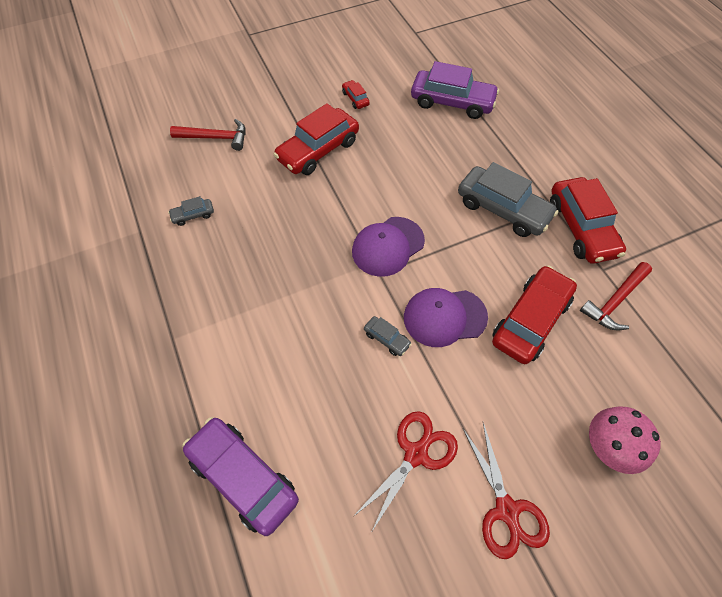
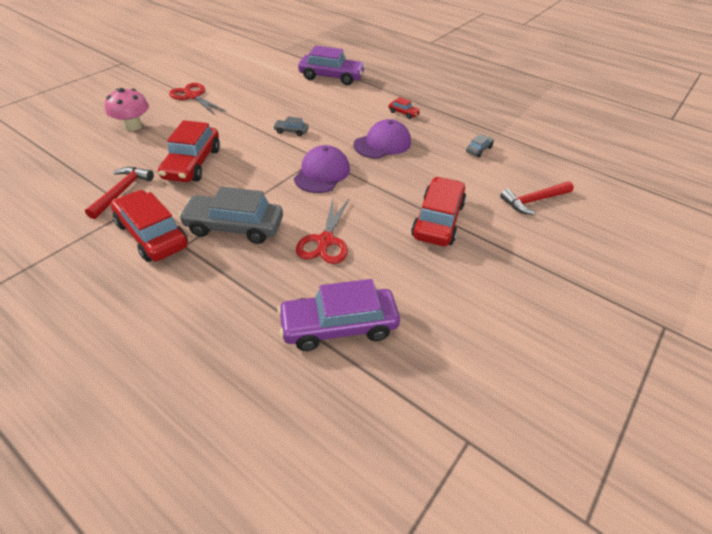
camera: 150 degrees right, 15 degrees down
red car [342,80,370,109] -> red car moved to [388,97,421,119]
red scissors [354,411,458,533] -> red scissors moved to [296,199,349,264]
purple cap [404,288,488,347] -> purple cap moved to [353,119,411,159]

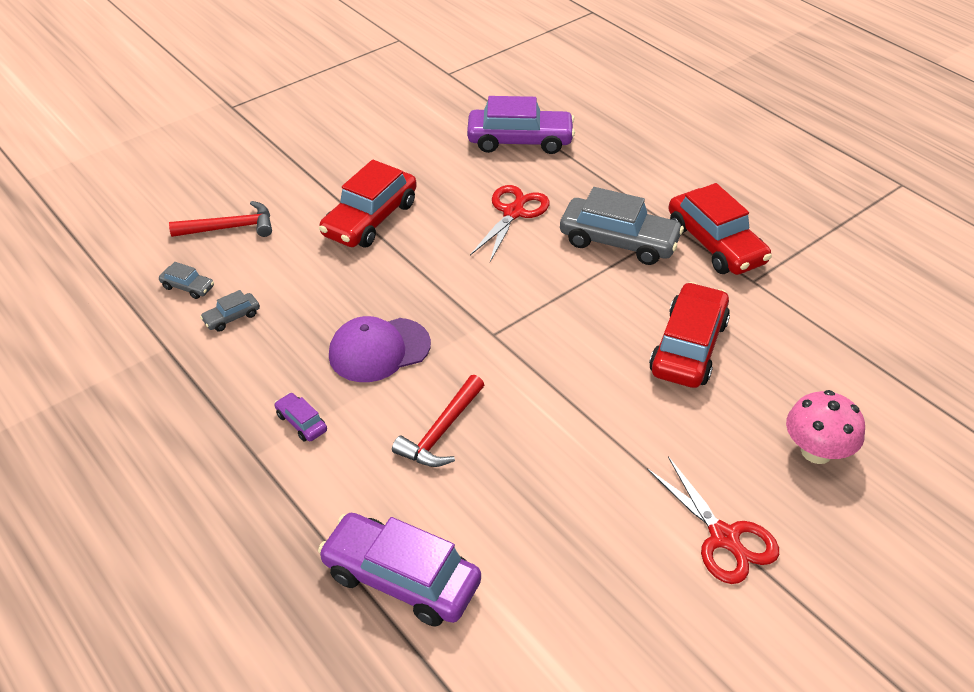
camera: 165 degrees left, 0 degrees up
red hammer [85,167,154,219] -> red hammer moved to [392,375,484,467]
grey car [273,116,309,136] -> grey car moved to [159,262,214,299]
purple cap [294,145,350,193] -> none
red car [388,97,421,119] -> purple car [274,393,327,442]

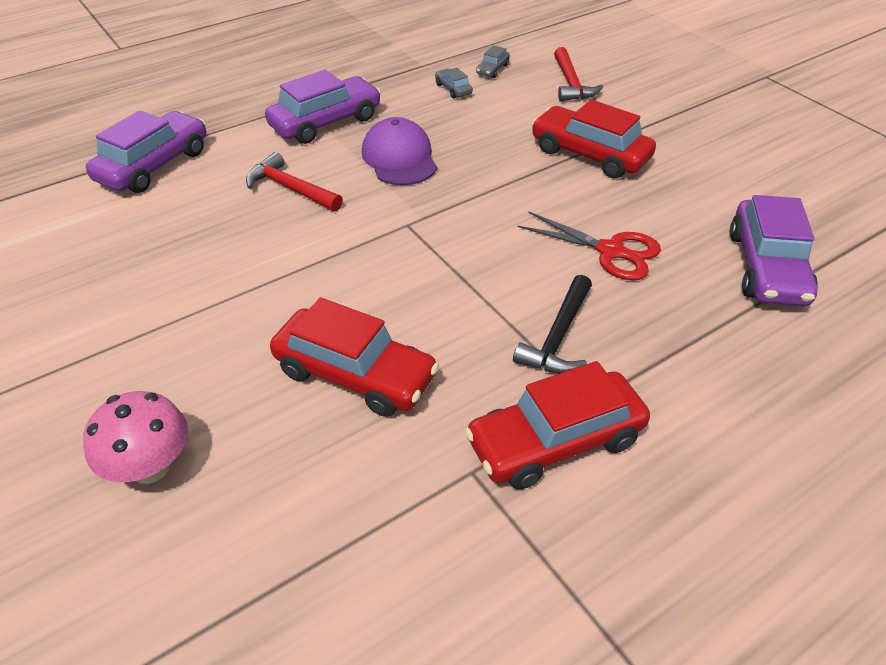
camera: 95 degrees right, 0 degrees up
purple car [274,393,327,442] -> purple car [265,70,381,144], size x2.24
grey car [560,187,684,265] -> black hammer [513,275,592,374]
red scissors [647,456,779,584] -> none

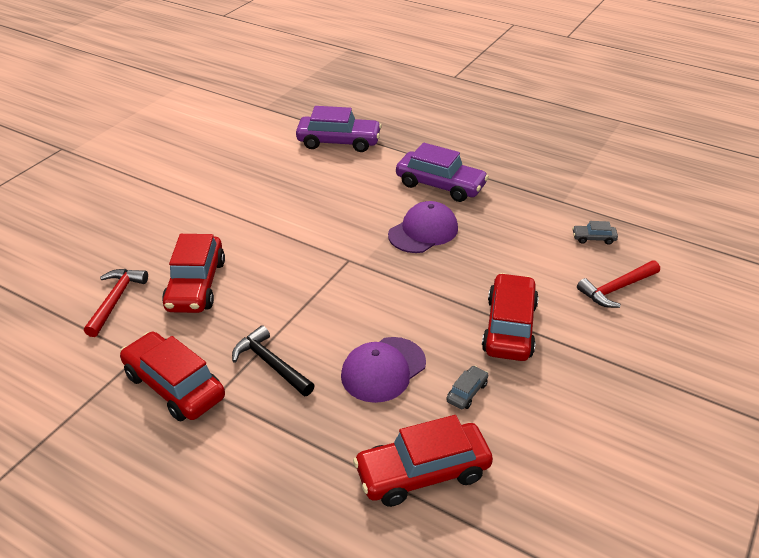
camera: 65 degrees right, 5 degrees down
pink mushroom [83,391,188,484] -> none
red hammer [246,152,343,211] -> red hammer moved to [84,269,148,337]
grey car [435,67,473,98] -> grey car moved to [446,366,488,409]
black hammer [513,275,592,374] -> black hammer turned 45 degrees clockwise [232,325,315,396]
red scissors [518,211,661,280] -> purple cap [341,337,426,403]
purple car [730,195,818,306] -> red car [353,415,493,507]

